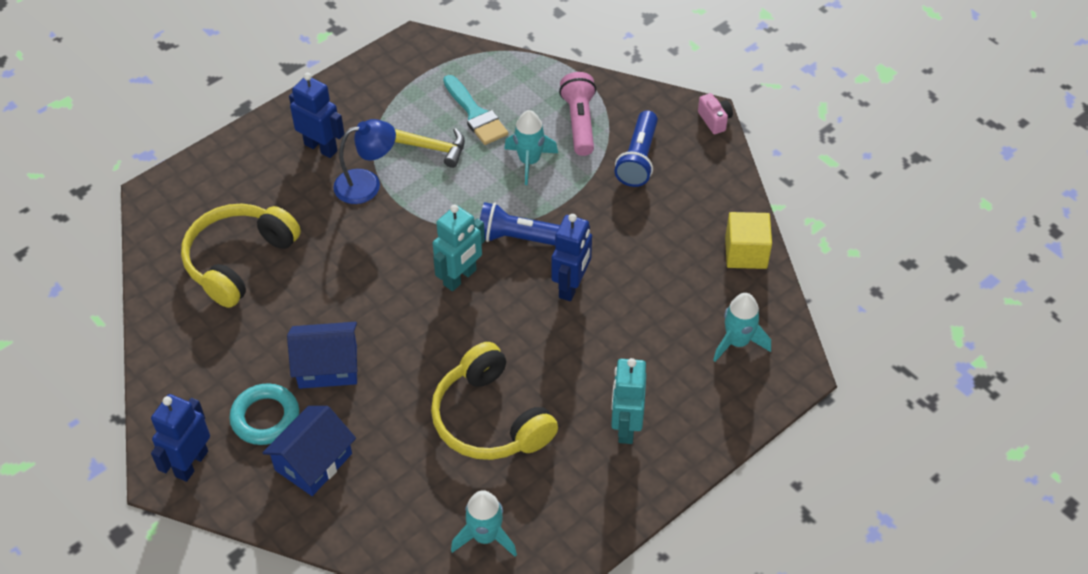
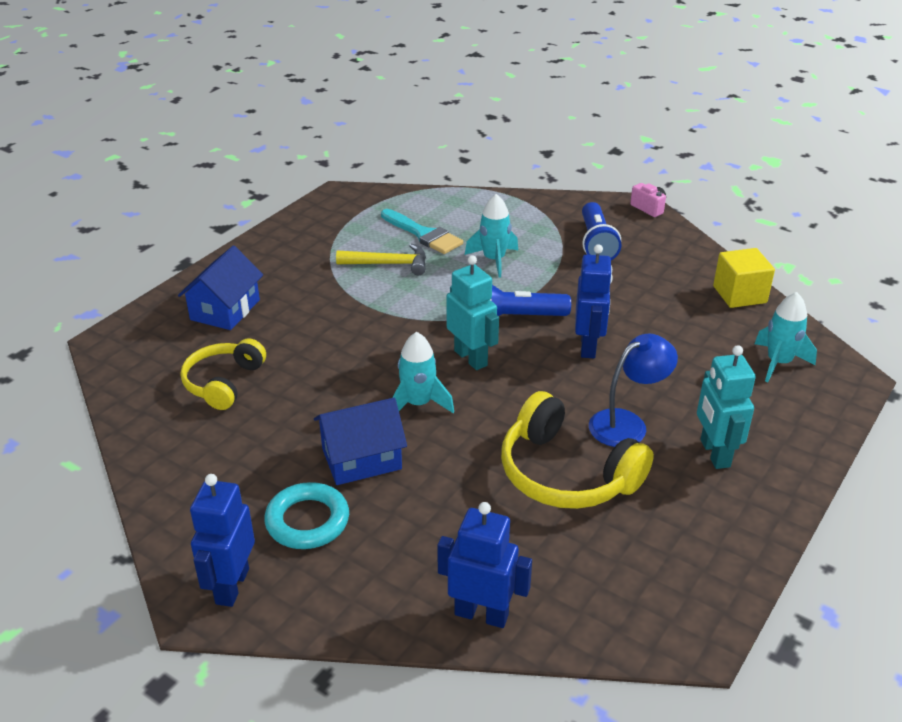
camera: 15 degrees left, 15 degrees down
yellow headphones [181,203,301,308] -> yellow headphones [181,338,266,410], size x0.66
blue house [262,406,356,496] -> blue house moved to [178,246,263,330]
blue robot [289,73,345,158] -> blue robot moved to [437,502,532,628]
blue lamp [333,119,396,204] -> blue lamp moved to [589,334,678,447]
turquoise robot [433,205,485,291] -> turquoise robot turned 60 degrees counterclockwise [446,255,499,370]
turquoise rocket [451,490,517,557] -> turquoise rocket moved to [392,332,454,413]
pink flashlight [559,72,596,156] -> none

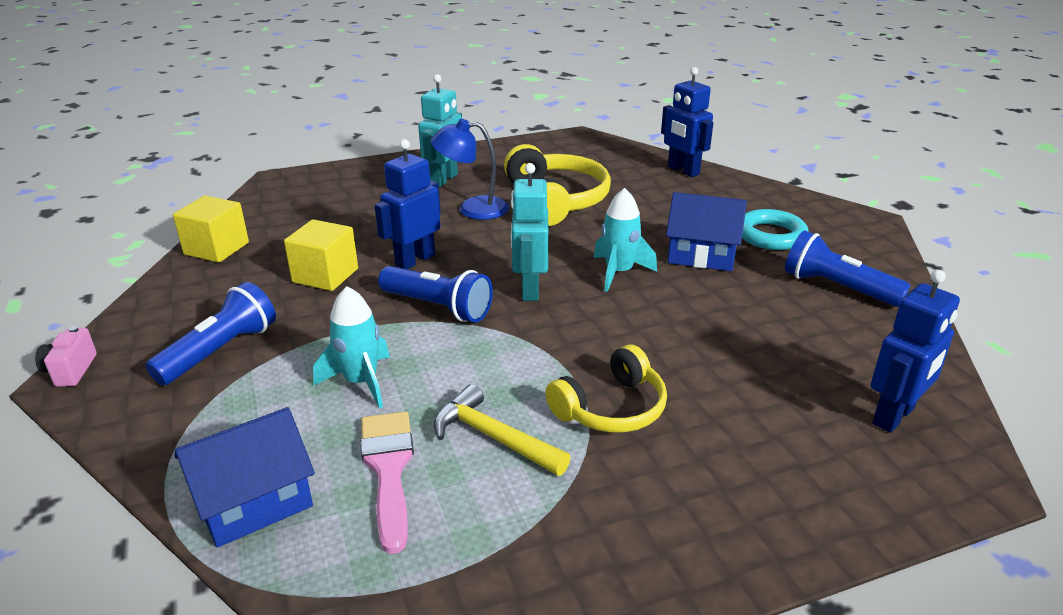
camera: 145 degrees left, 5 degrees down
blue house [178,246,263,330] -> blue house moved to [175,407,315,548]
yellow headphones [181,338,266,410] -> yellow headphones moved to [546,344,667,433]
blue robot [190,474,255,607] -> blue robot moved to [870,270,960,433]
turquoise brush [381,209,463,254] -> pink brush [361,411,414,554]
turquoise rocket [755,292,817,382] -> none
none -> yellow cube [284,219,358,291]
none -> blue flashlight [785,230,911,307]

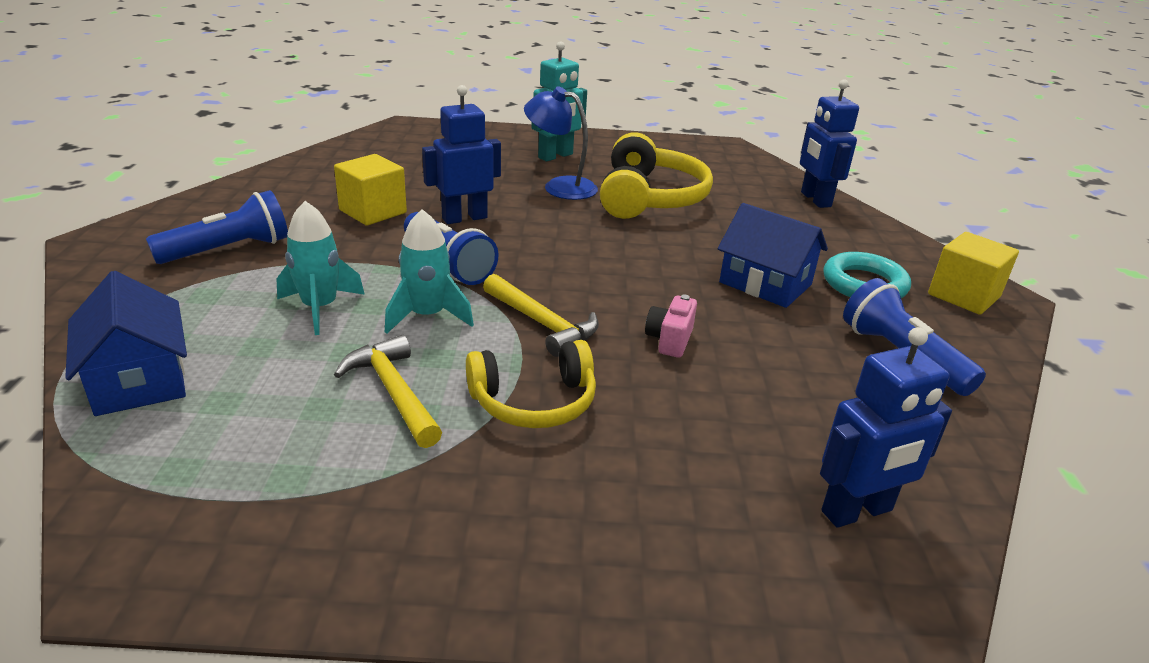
camera: 20 degrees right, 0 degrees up
pink camera [35,326,97,387] -> pink camera moved to [645,294,697,358]
yellow cube [173,196,249,263] -> yellow cube moved to [928,232,1019,315]
blue house [175,407,315,548] -> blue house turned 75 degrees clockwise [65,271,187,416]
pink brush [361,411,414,554] -> none
turquoise robot [511,163,548,301] -> none
turquoise rocket [593,188,657,292] -> turquoise rocket moved to [385,209,474,334]
none -> yellow hammer [483,274,599,357]

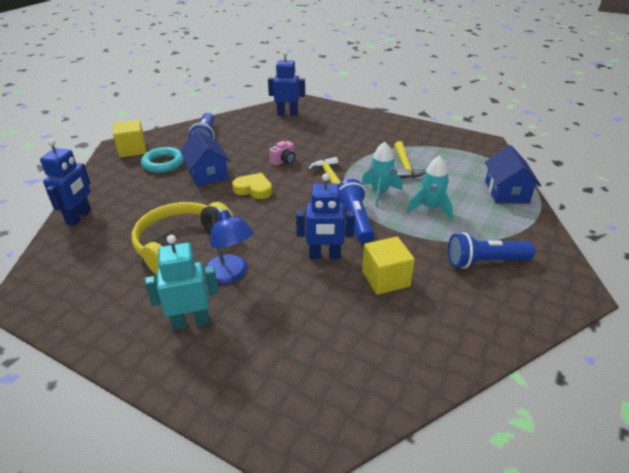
camera: 150 degrees left, 5 degrees up
yellow headphones [466,340,596,428] -> none
none -> yellow heart [232,173,272,199]

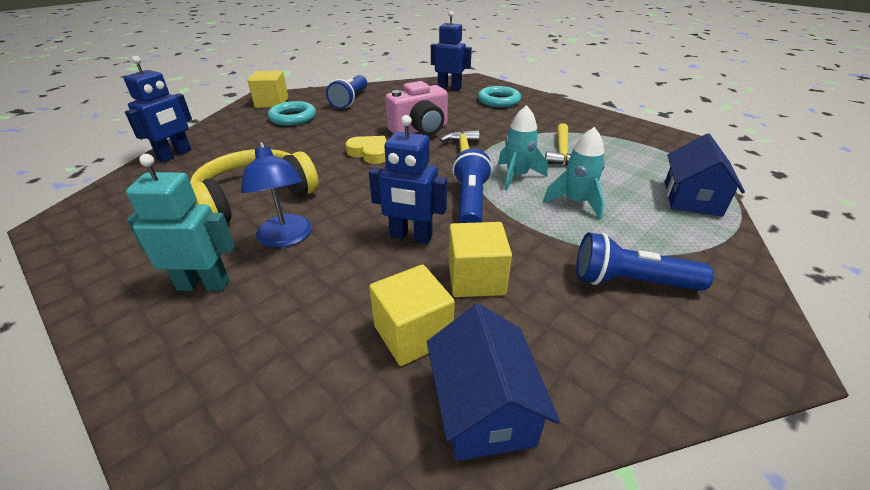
camera: 15 degrees right, 0 degrees up
blue house [180,130,231,186] -> blue house moved to [427,304,560,461]
pink camera [269,141,295,166] -> pink camera [385,81,448,136], size x1.95
none -> yellow cube [369,264,455,366]
none -> turquoise ring [478,86,521,108]

